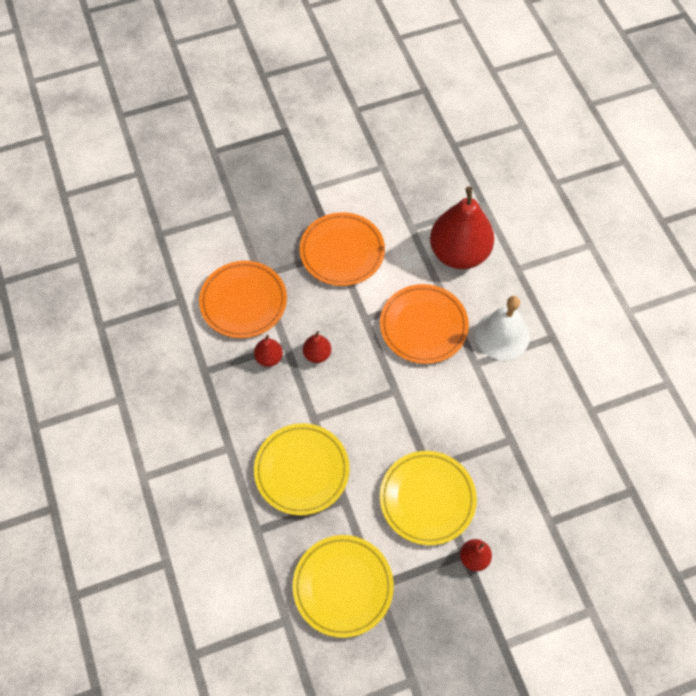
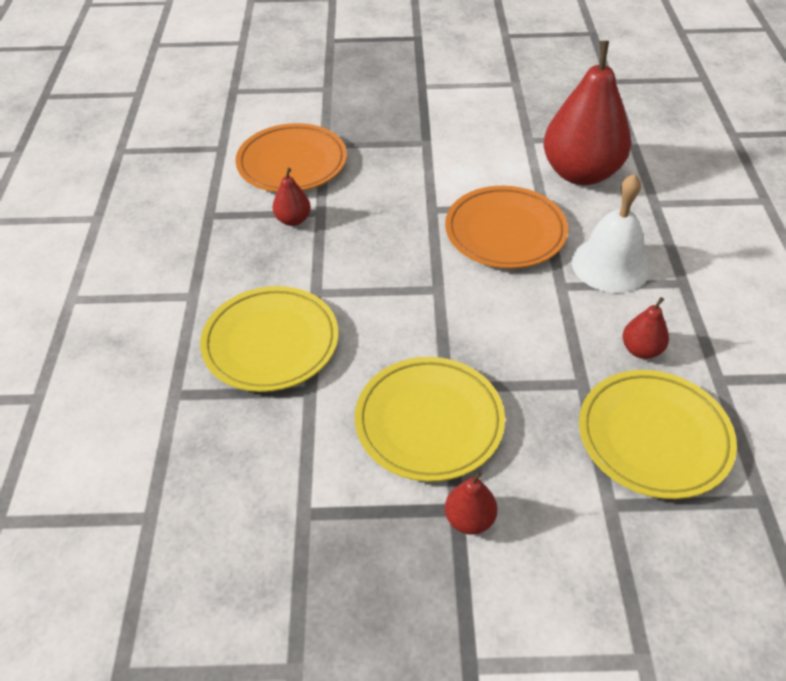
camera: 20 degrees right, 15 degrees down
yellow plate [293,535,394,638] -> yellow plate moved to [579,370,737,499]
orange plate [300,212,385,286] -> none
red pear [303,331,331,363] -> red pear moved to [623,297,669,359]

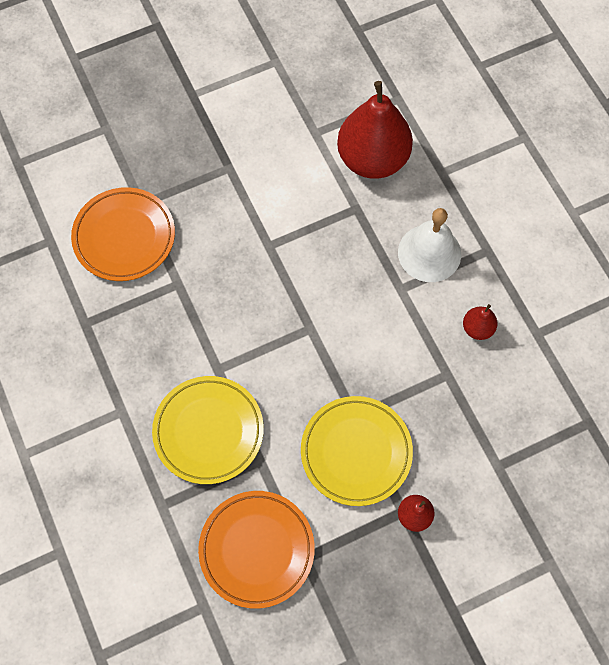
camera: 25 degrees left, 20 degrees up
red pear [272,168,311,226] -> none
orange plate [445,186,568,269] -> orange plate moved to [198,491,315,609]
yellow plate [579,370,737,499] -> none

